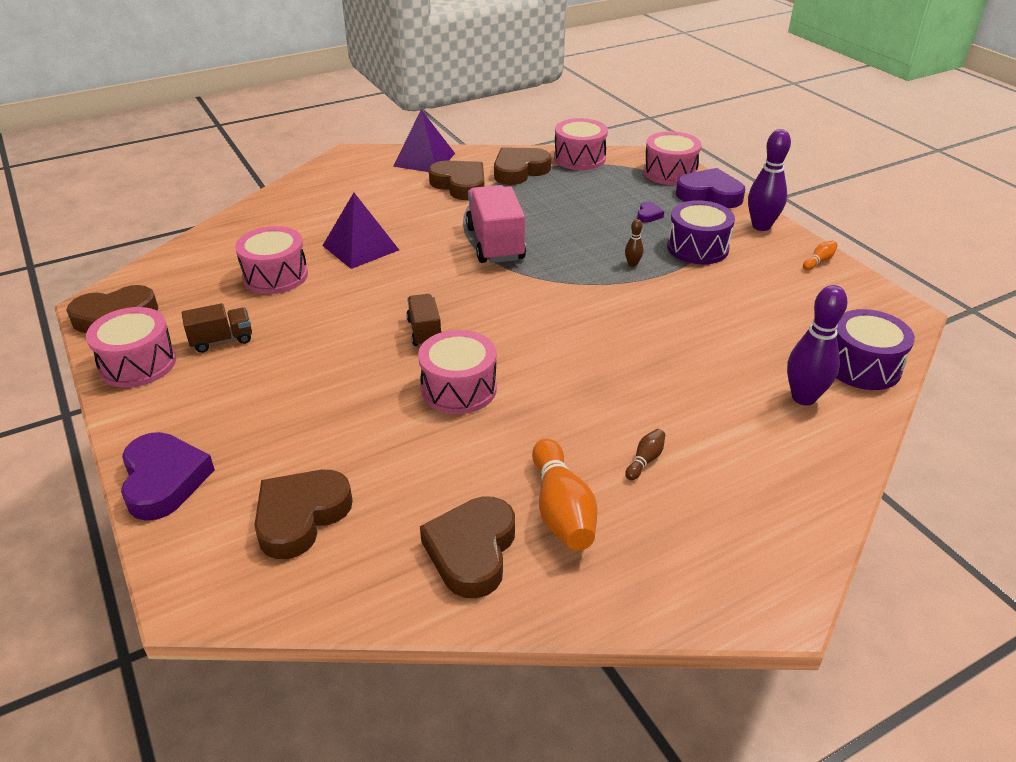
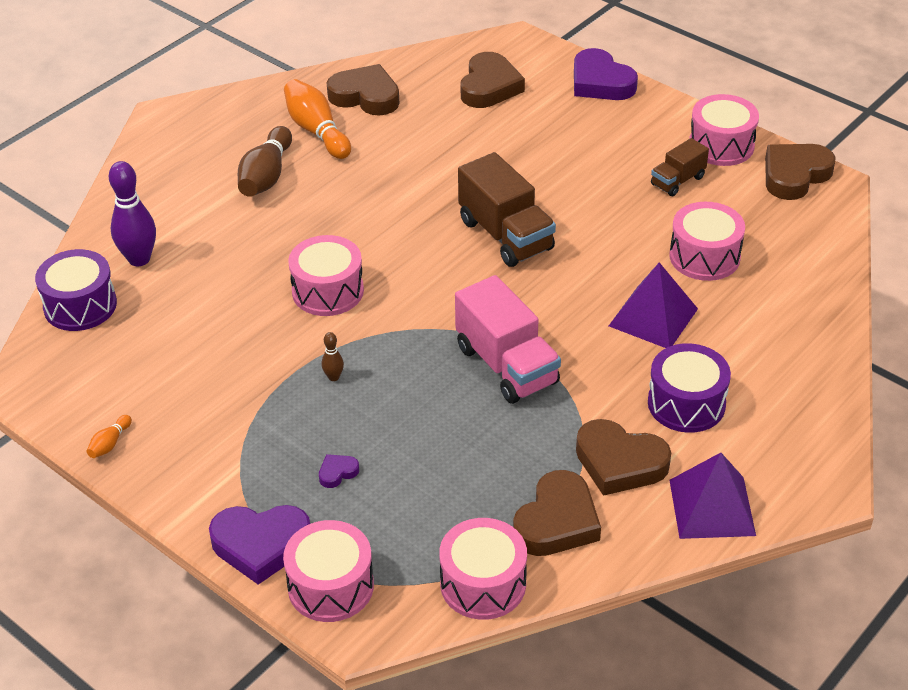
camera: 160 degrees right, 5 degrees up
brown truck [406,294,442,347] -> brown truck [458,152,556,267], size x1.80
pink drum [418,330,497,414] -> pink drum moved to [288,235,364,316]
brown heart [420,496,515,598] -> brown heart turned 60 degrees counterclockwise [327,64,399,116]
brown bowling pin [625,429,665,481] -> brown bowling pin [238,126,292,197], size x2.15
purple heart [637,202,664,223] -> purple heart turned 60 degrees clockwise [319,454,359,488]
purple drum [667,200,735,264] -> purple drum moved to [648,343,731,433]
purple bowling pin [748,129,791,231] -> none

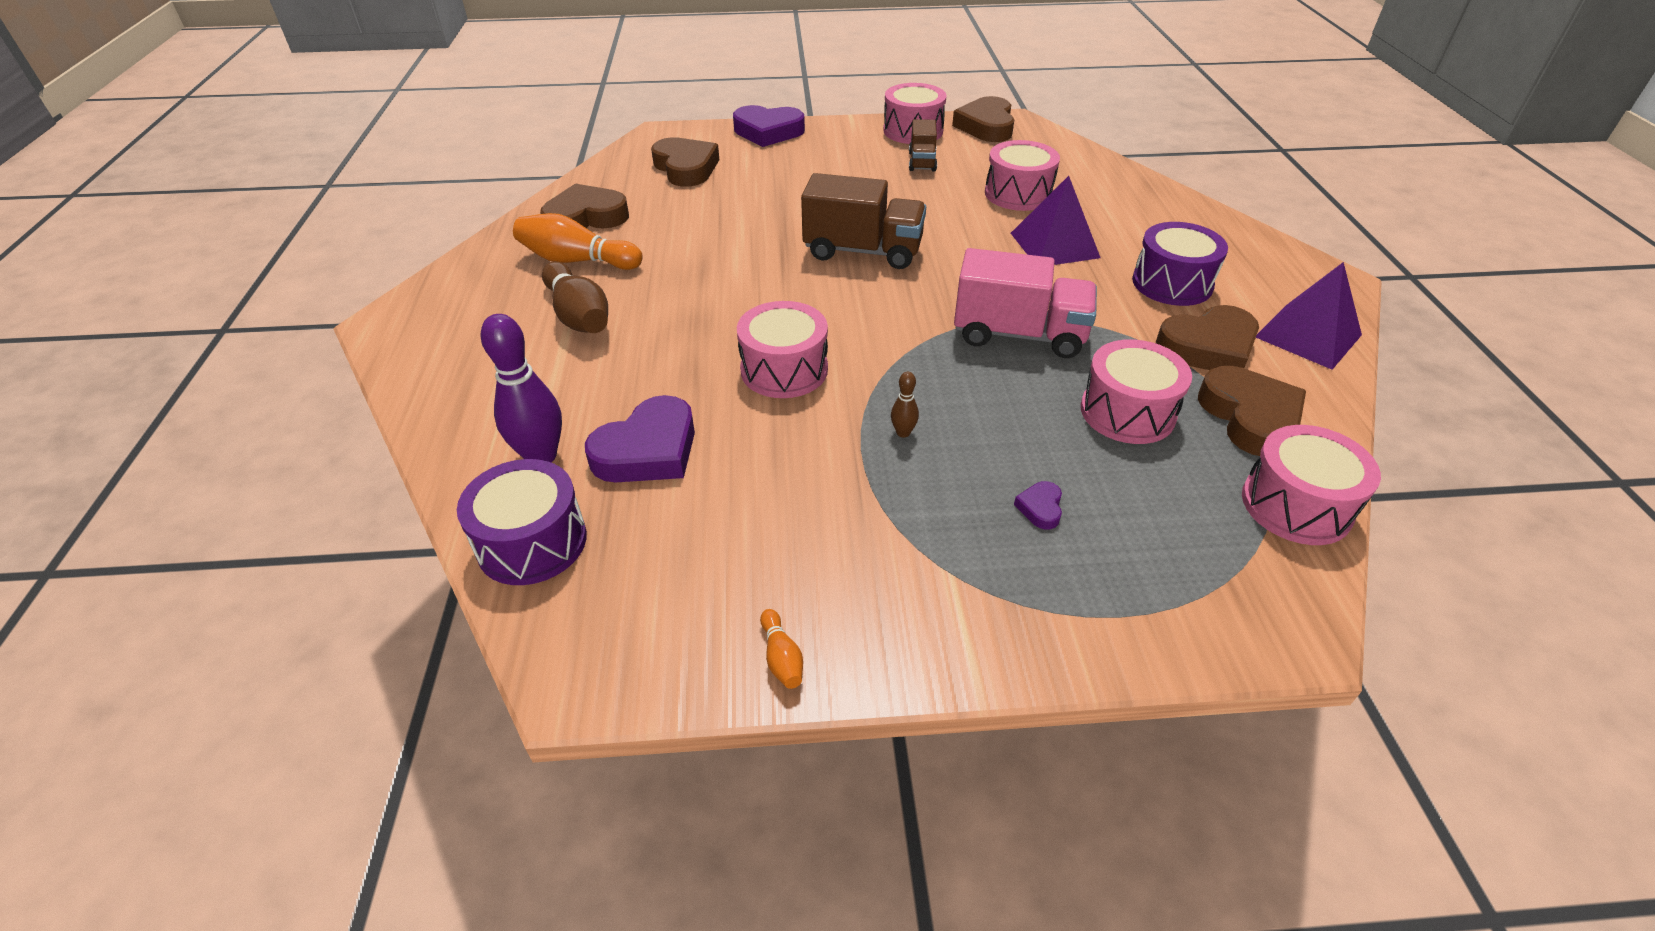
camera: 45 degrees left, 0 degrees up
purple heart [209,505,310,585] -> purple heart moved to [585,395,695,482]
pink drum [283,520,374,622] -> pink drum moved to [1081,339,1192,444]

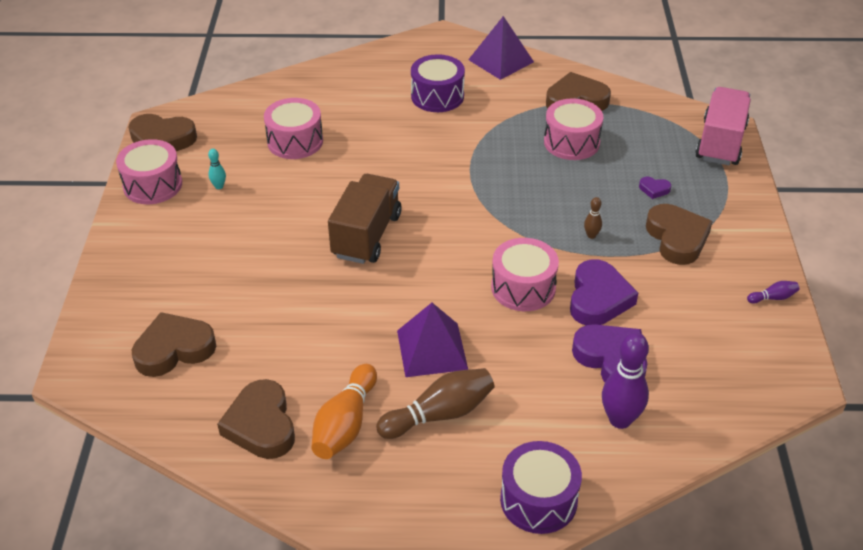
camera: 85 degrees left, 0 degrees up
purple drum [457,459,587,585] -> purple drum moved to [500,441,582,534]
purple heart [733,105,805,147] -> purple heart moved to [570,259,638,325]
orange bowling pin [760,609,803,689] -> purple bowling pin [747,281,799,304]
brown truck [909,119,937,172] -> turquoise bowling pin [208,149,226,189]
pink truck [954,248,1097,358] -> pink truck moved to [695,87,751,165]
purple pyramid [1011,176,1101,265] -> purple pyramid moved to [397,303,468,377]
brown heart [1156,305,1259,370] -> brown heart moved to [646,204,713,265]
pink drum [1242,425,1381,545] -> none

